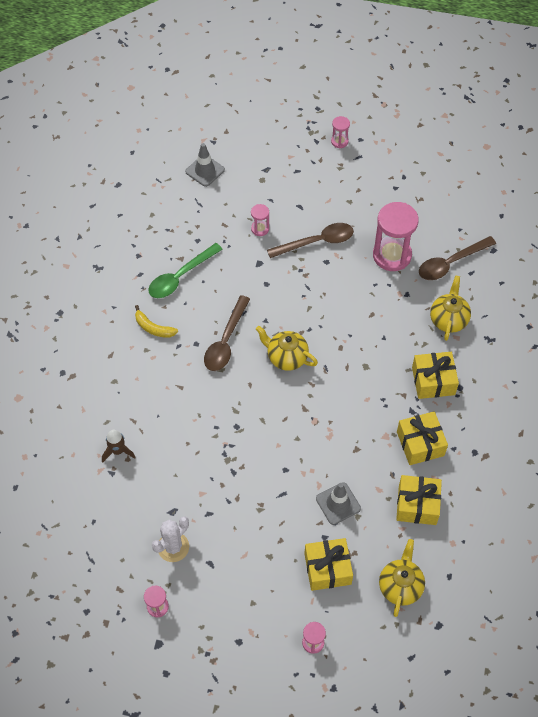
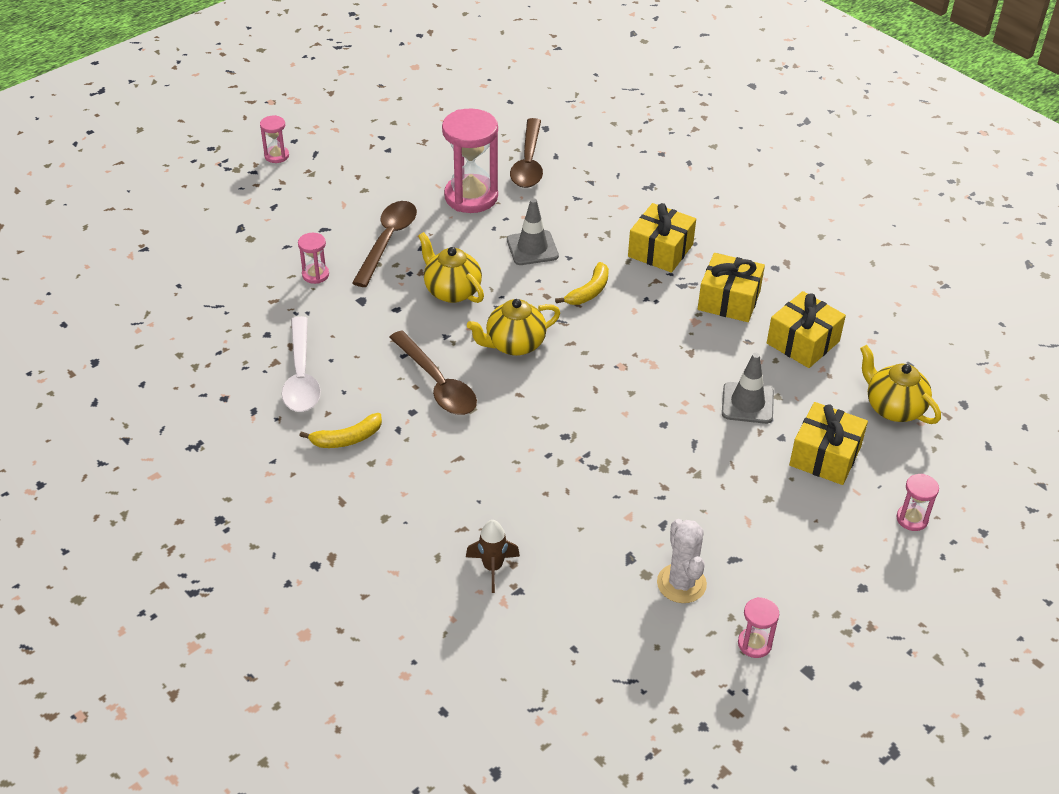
camera: 55 degrees left, 15 degrees down
green spoon [148,243,223,298] -> white spoon [282,316,321,412]
grey traffic cone [185,143,225,187] -> grey traffic cone moved to [507,198,559,265]
yellow teapot [430,276,471,341] -> yellow teapot moved to [418,232,484,303]
none -> yellow banana [555,262,609,305]

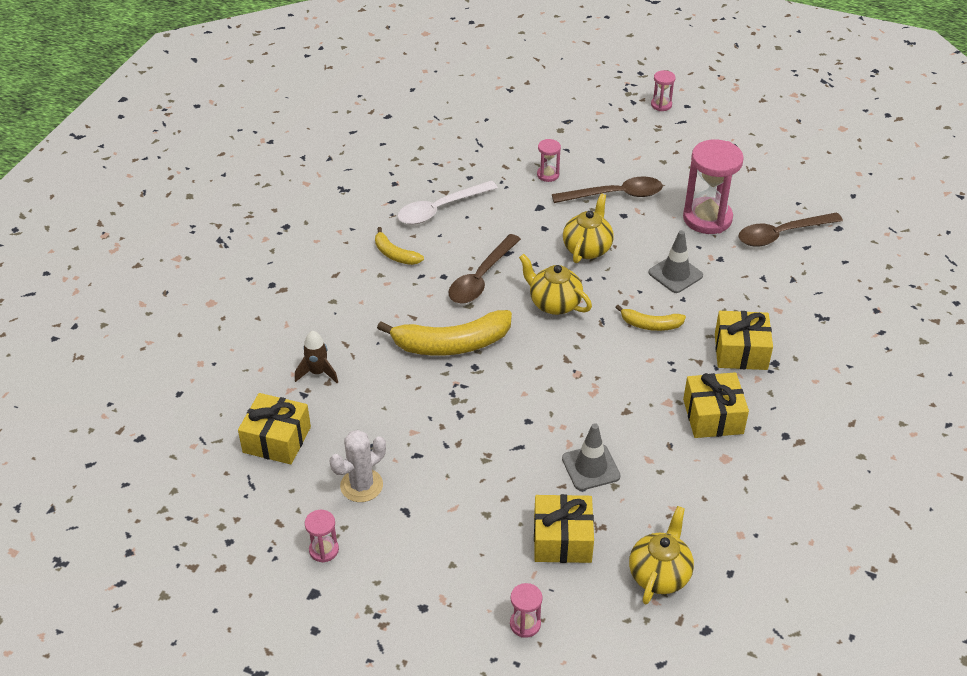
camera: 65 degrees right, 0 degrees up
yellow gift [767,291,846,368] -> yellow gift moved to [238,393,311,464]
none -> yellow banana [377,310,512,356]

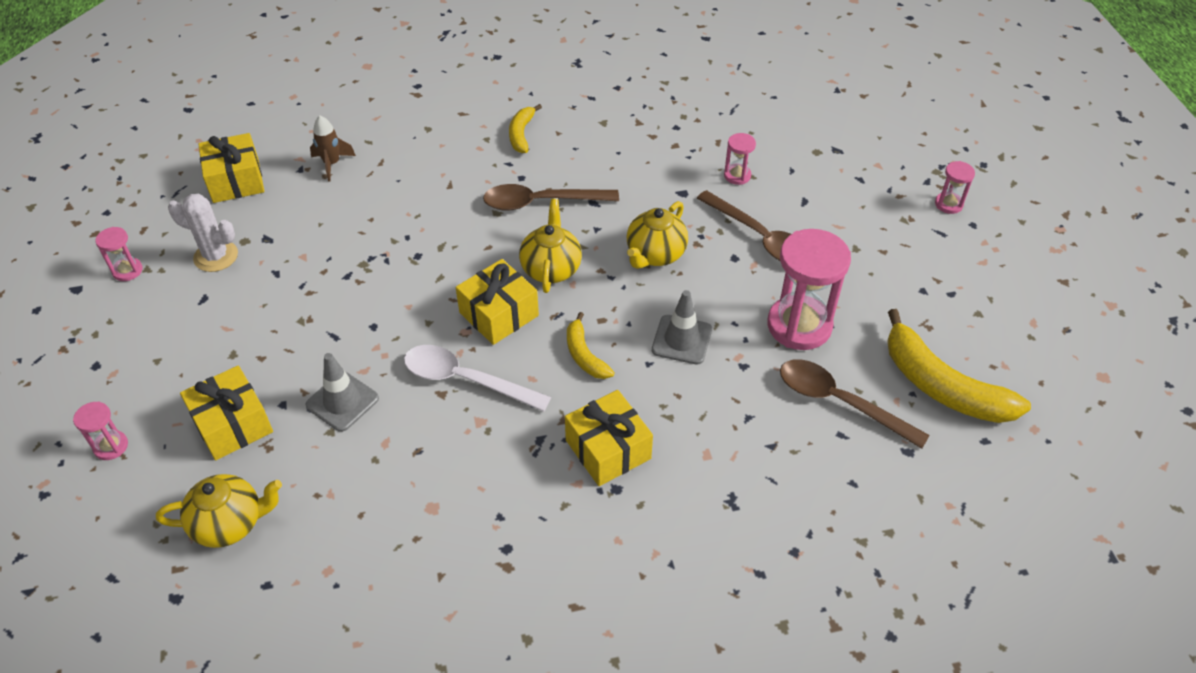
camera: 55 degrees right, 5 degrees up
yellow banana [377,310,512,356] -> yellow banana moved to [887,309,1031,423]
white spoon [397,181,498,224] -> white spoon moved to [404,345,551,412]
yellow teapot [563,194,614,263] -> yellow teapot turned 135 degrees clockwise [627,201,688,269]
yellow gift [683,372,749,438] -> yellow gift moved to [456,259,539,345]

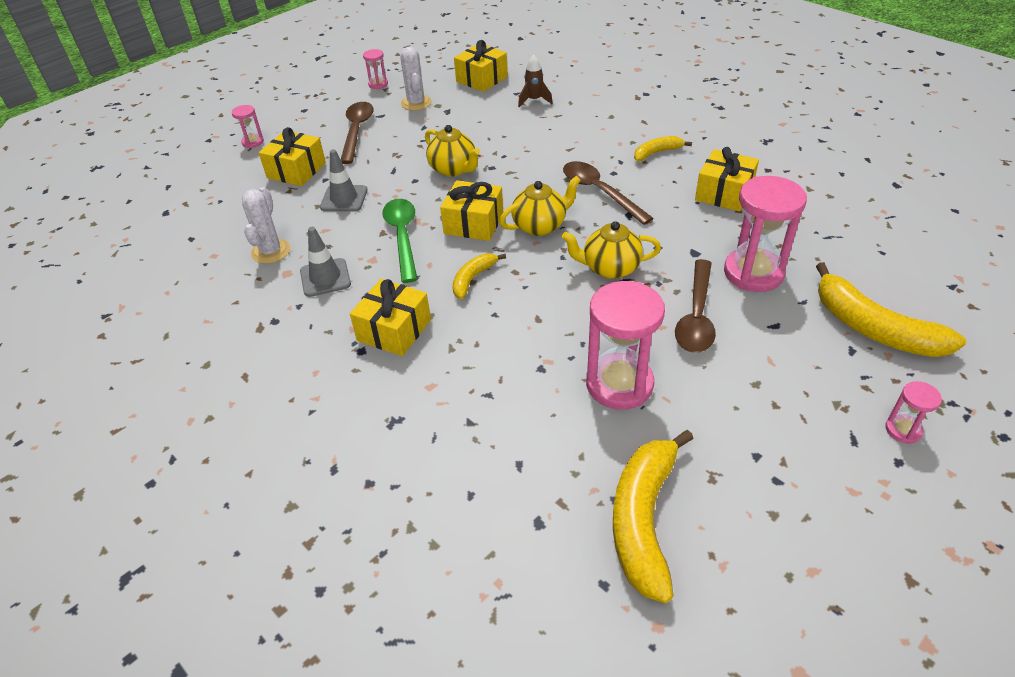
camera: 60 degrees right, 5 degrees down
yellow teapot [156,474,282,548] -> yellow teapot moved to [425,125,480,177]
white spoon [404,345,551,412] -> green spoon [382,199,418,283]
grey traffic cone [652,290,712,365] -> grey traffic cone moved to [300,227,351,297]
pink hourglass [724,133,756,185] -> pink hourglass [724,176,807,292], size x2.11
brown spoon [780,359,930,449] -> brown spoon moved to [341,102,374,164]
none -> white cactus [242,187,290,264]
none -> yellow gift [695,147,759,211]
none -> yellow banana [816,262,966,357]

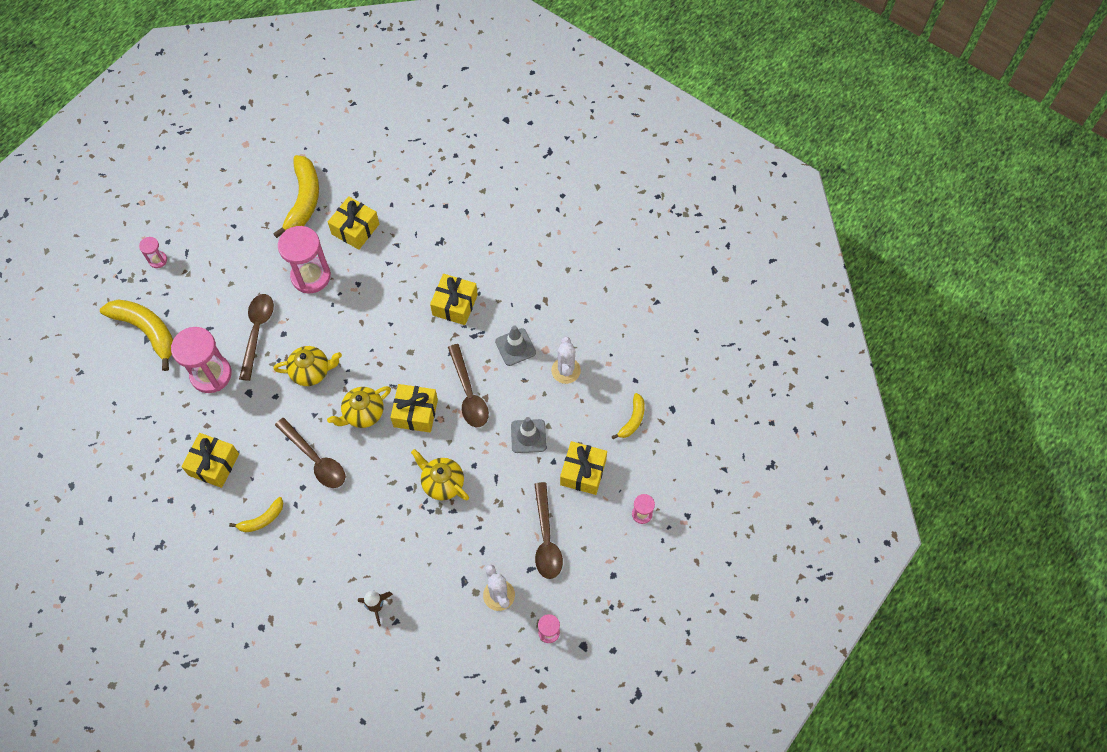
camera: 170 degrees right, 20 degrees up
green spoon [382,199,418,283] -> brown spoon [448,344,489,427]
yellow banana [453,253,506,299] -> yellow banana moved to [612,393,645,439]
yellow gift [454,40,508,92] -> yellow gift moved to [328,196,379,250]

